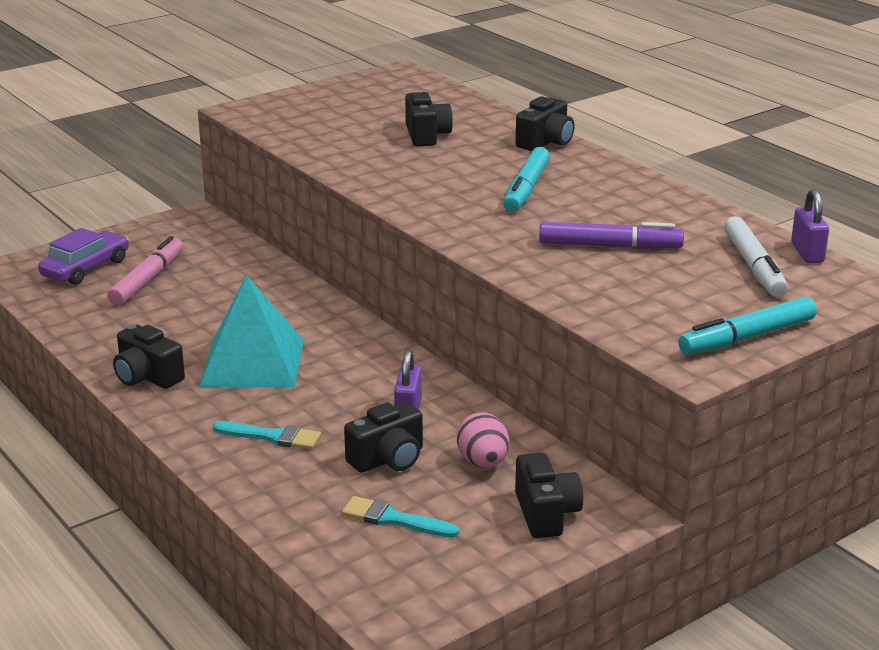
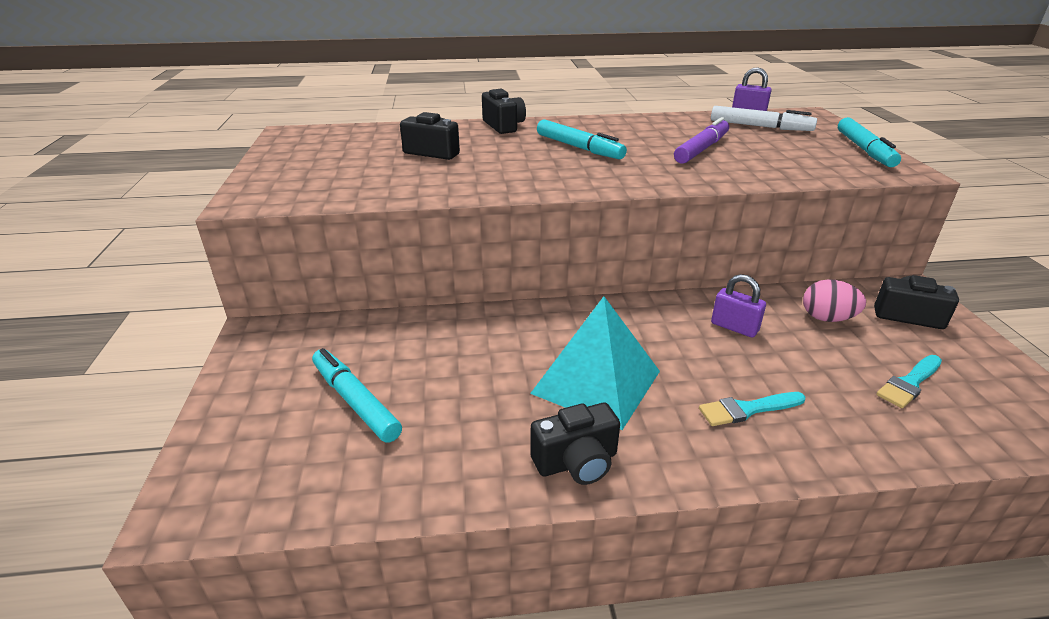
camera: 60 degrees left, 5 degrees up
purple car [38,228,129,285] -> none
pink marker [107,236,183,306] -> turquoise marker [312,348,402,443]
turquoise brush [213,421,321,450] -> turquoise brush turned 150 degrees counterclockwise [699,392,805,426]
black camera [344,402,423,473] -> none

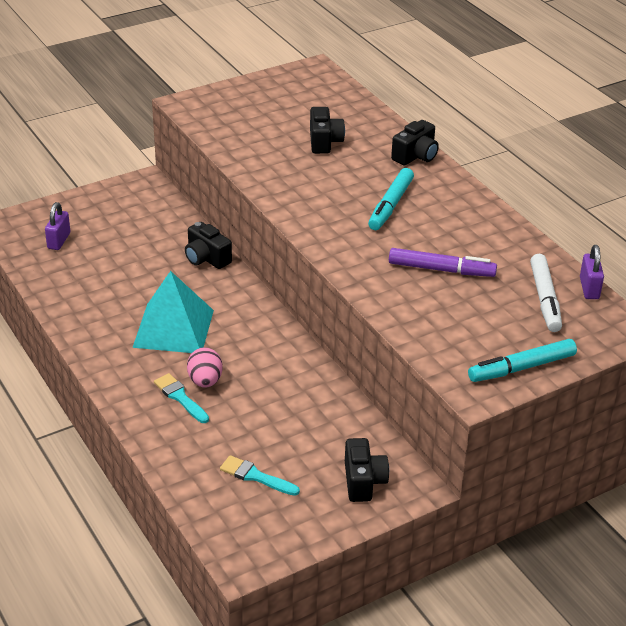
camera: 65 degrees right, 5 degrees up
turquoise marker [312,348,402,443] -> none
black camera [530,403,620,485] -> black camera moved to [185,222,232,269]
purple padlock [711,274,766,338] -> purple padlock moved to [45,202,70,250]
pink egg [803,279,866,322] -> pink egg moved to [187,347,223,388]

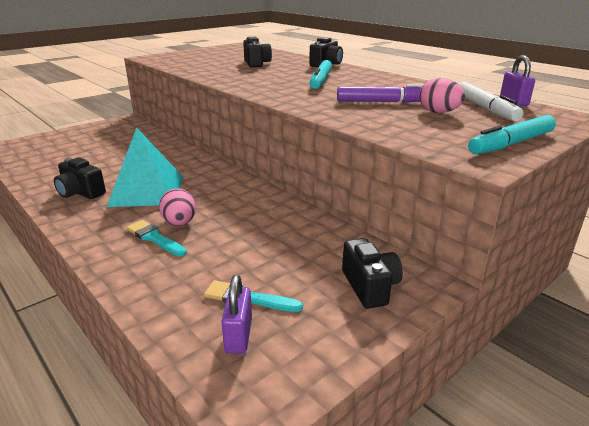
camera: 10 degrees left, 10 degrees down
purple padlock [45,202,70,250] -> purple padlock moved to [221,275,252,354]
black camera [185,222,232,269] -> black camera moved to [54,157,106,199]
none -> pink egg [419,78,465,113]

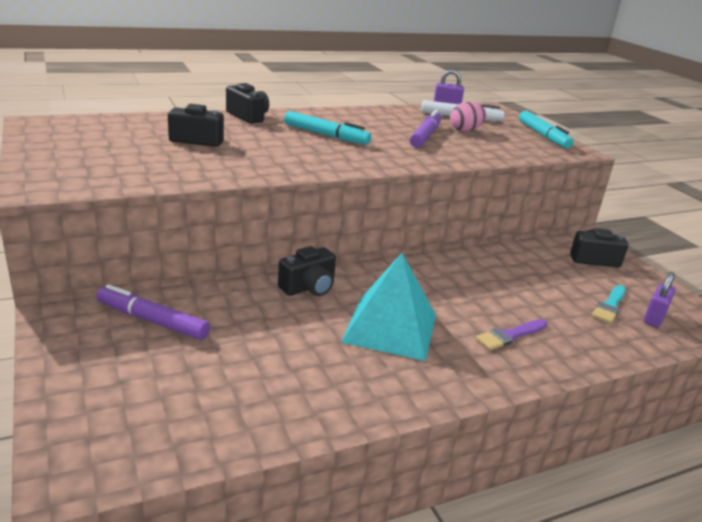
camera: 75 degrees left, 0 degrees up
black camera [54,157,106,199] -> black camera moved to [278,246,336,296]
turquoise brush [126,220,187,256] -> purple brush [476,319,547,350]
pink egg [159,188,196,226] -> none
purple padlock [221,275,252,354] -> purple padlock turned 75 degrees counterclockwise [644,272,676,327]
none -> purple marker [97,284,210,340]

